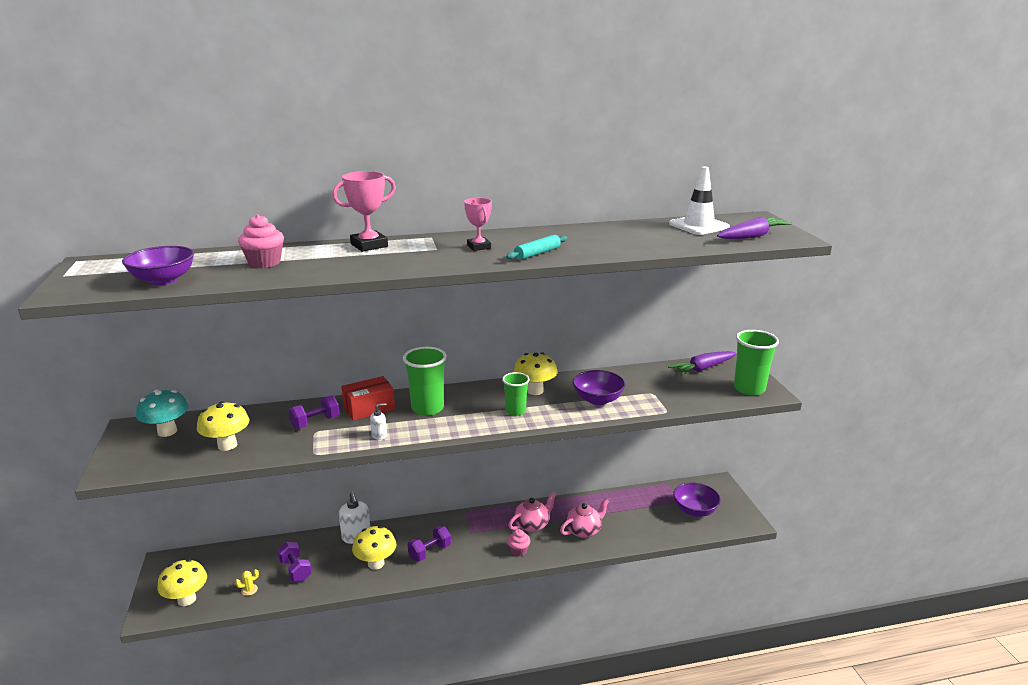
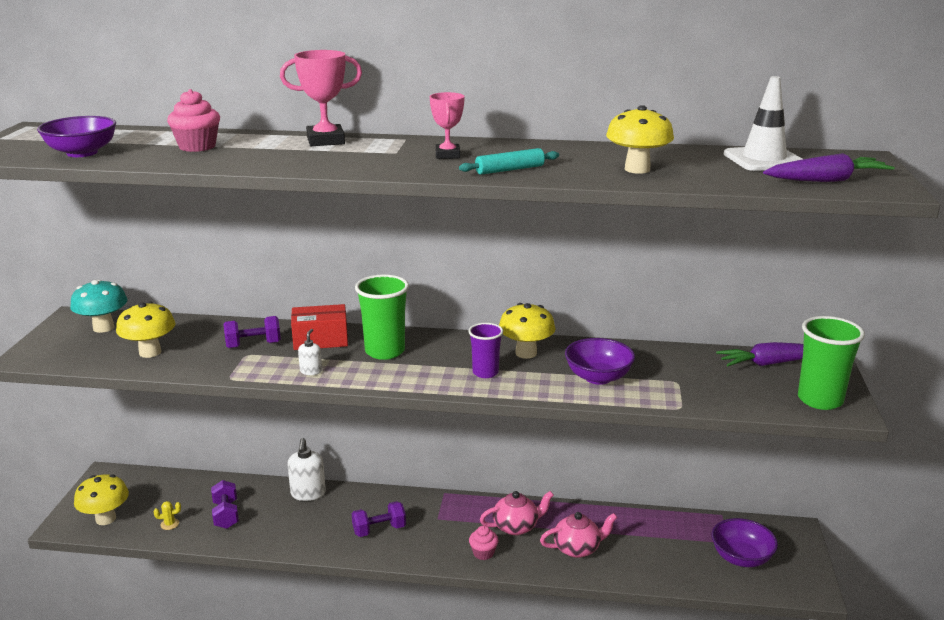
camera: 20 degrees right, 0 degrees up
yellow mushroom [352,526,396,570] -> yellow mushroom moved to [606,105,674,174]
white soap dispenser [370,403,387,440] -> white soap dispenser turned 75 degrees counterclockwise [298,329,322,375]
green cup [502,372,530,416] -> purple cup [468,323,503,378]

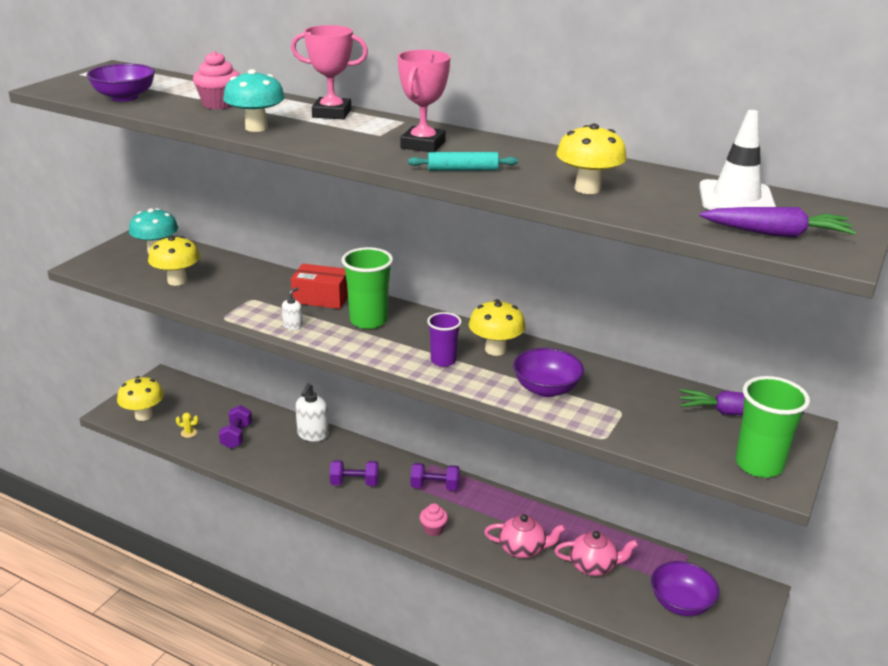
camera: 20 degrees right, 5 degrees up
purple dumbbell [223,316,281,348] -> purple dumbbell moved to [411,463,460,491]
pink trophy [430,92,465,159] -> pink trophy [398,50,450,152], size x1.51
pink teapot [480,491,554,535] -> pink teapot moved to [554,531,638,576]
none -> turquoise mushroom [223,69,285,132]

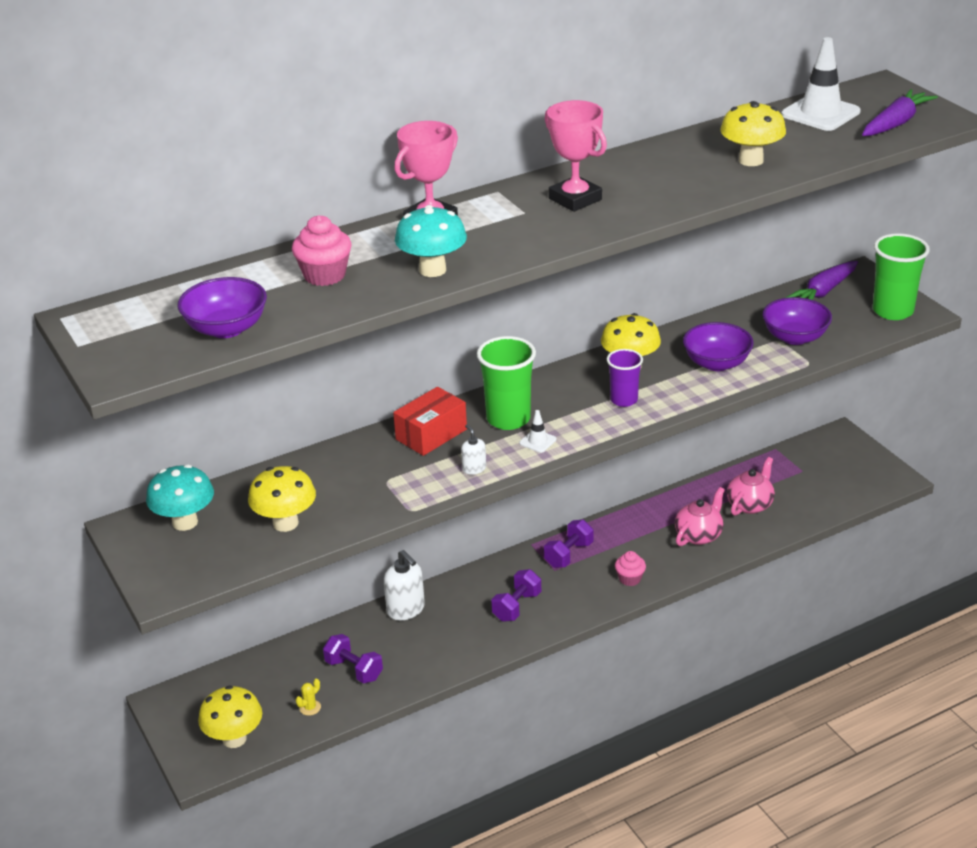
camera: 55 degrees left, 5 degrees up
turquoise rolling pin [408,152,518,171] -> none
purple bowl [651,561,719,616] -> purple bowl moved to [763,297,832,345]
none -> white traffic cone [519,410,556,453]

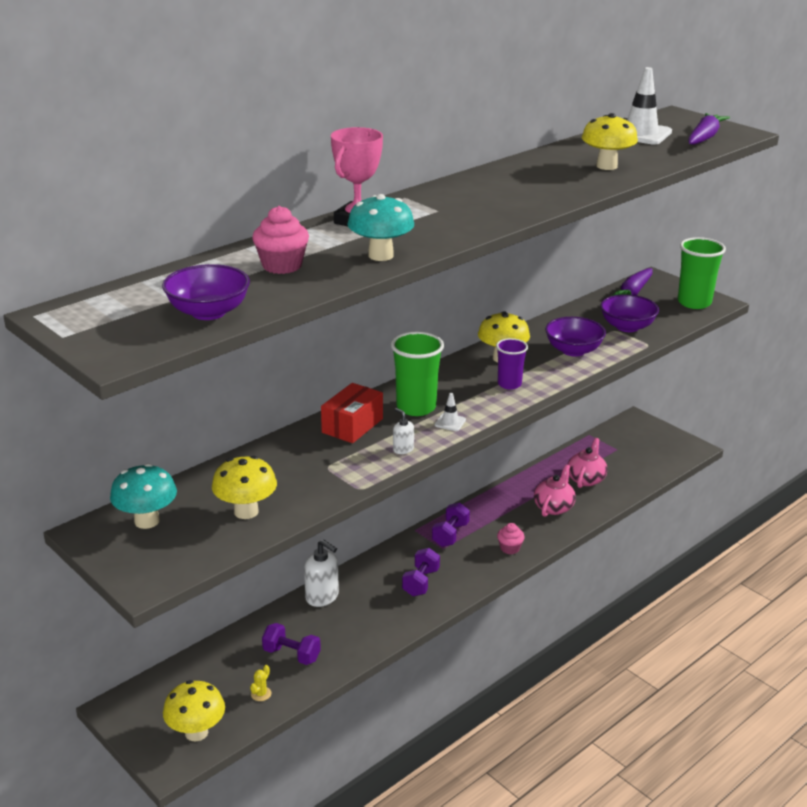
camera: 15 degrees left, 5 degrees down
pink trophy [545,100,607,212] -> none

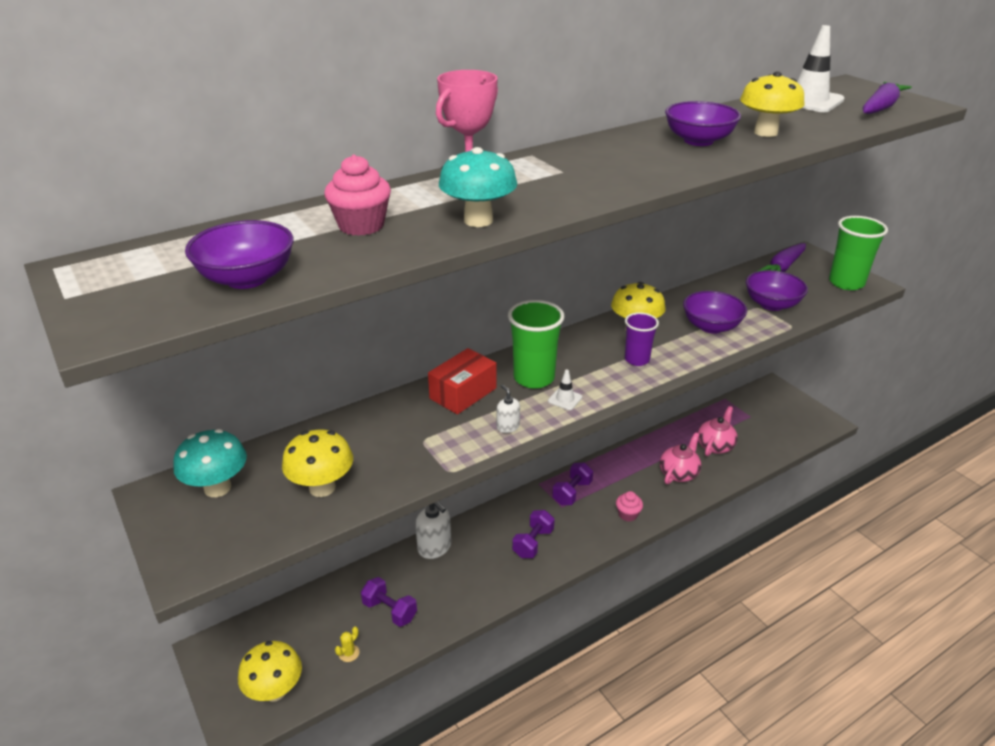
camera: 10 degrees right, 5 degrees up
none -> purple bowl [665,101,741,146]

